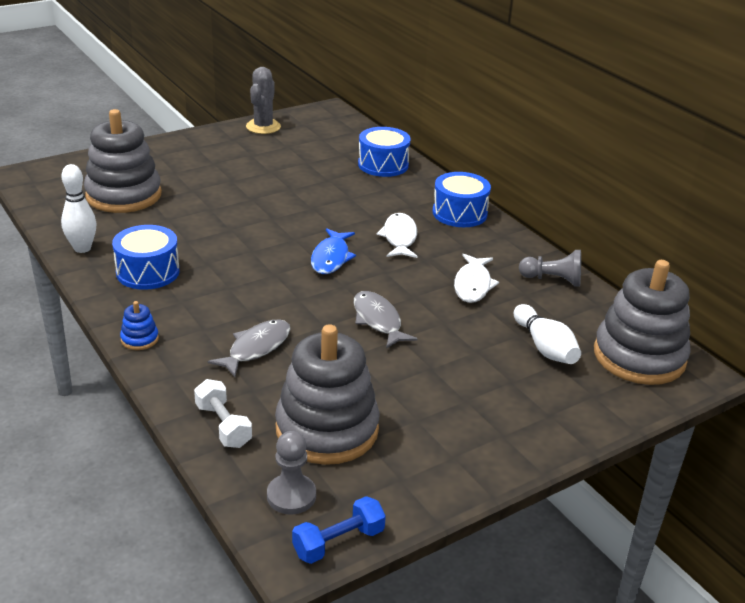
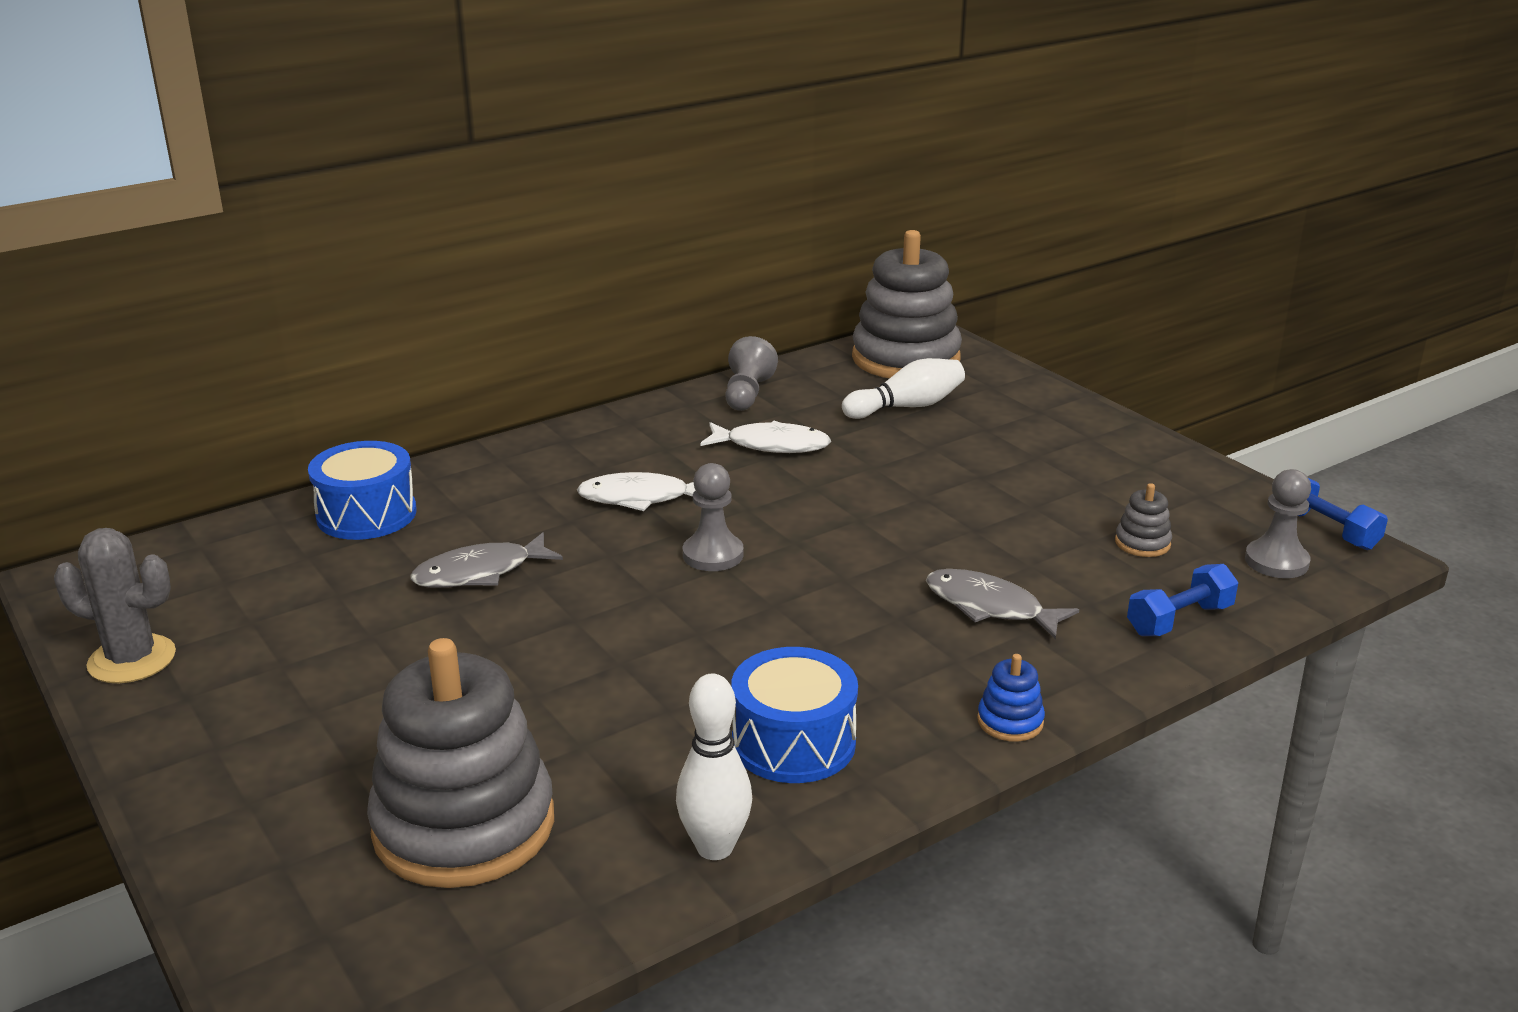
camera: 90 degrees left, 5 degrees down
white dumbbell [194,379,252,448] -> blue dumbbell [1127,564,1239,636]
grey stacking toy [275,325,380,465] -> grey stacking toy [1115,483,1172,557], size x0.40
blue fish [311,228,356,274] -> grey pawn [683,463,744,571]
grey fish [354,291,418,348] -> grey fish moved to [410,532,563,588]
blue drum [433,172,491,227] -> none

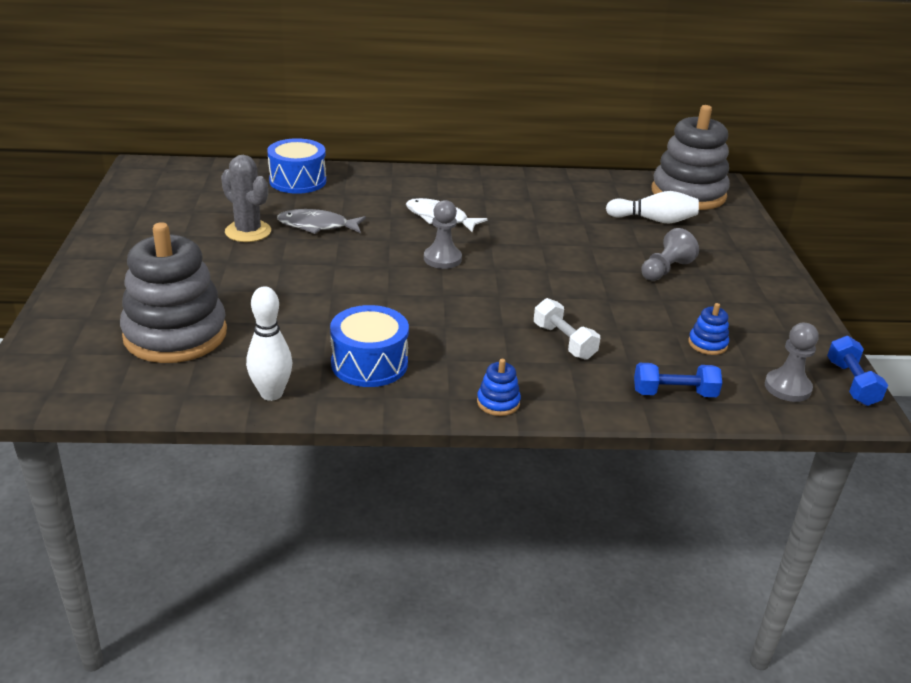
camera: 30 degrees right, 5 degrees up
grey cactus [54,528,176,683] -> grey cactus moved to [221,155,271,242]
white fish [701,421,831,453] -> none
grey pawn [725,336,778,411] -> grey pawn moved to [641,228,699,281]
grey fish [926,569,1079,640] -> white dumbbell [534,298,600,360]
grey stacking toy [1115,483,1172,557] -> blue stacking toy [688,303,729,355]

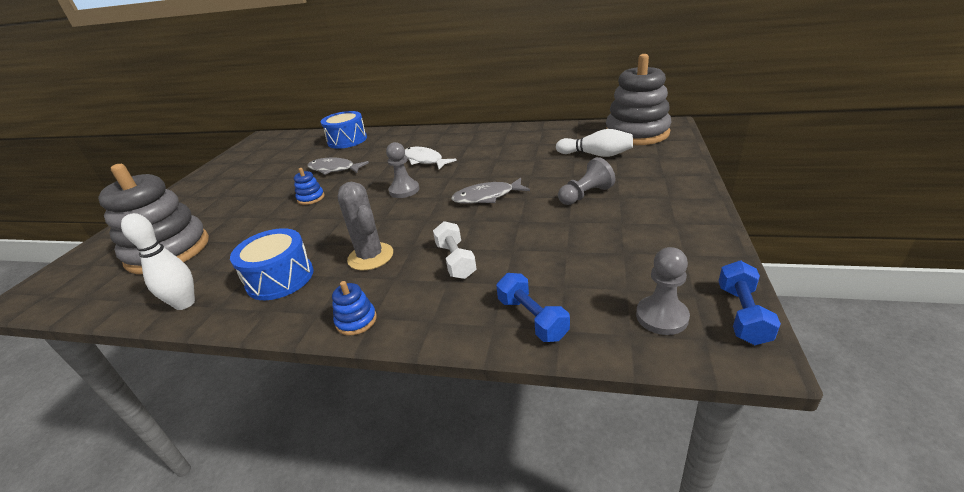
camera: 20 degrees right, 0 degrees up
grey cactus [221,155,271,242] -> grey cactus moved to [337,182,393,270]
blue dumbbell [634,363,722,397] -> blue dumbbell turned 45 degrees clockwise [496,273,570,342]
blue stacking toy [688,303,729,355] -> blue stacking toy moved to [294,168,325,205]
none -> grey fish [451,178,530,204]

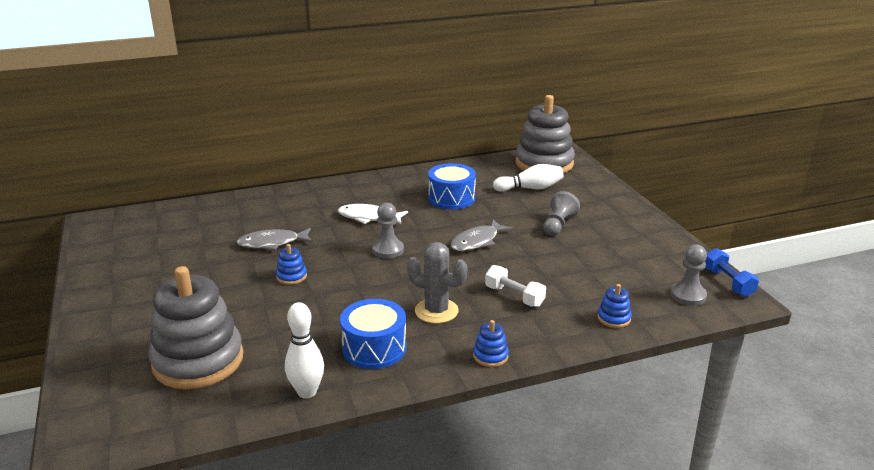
camera: 35 degrees left, 5 degrees down
blue drum [321,111,367,149] -> blue drum moved to [428,163,476,209]
blue dumbbell [496,273,570,342] -> blue stacking toy [597,284,632,328]

